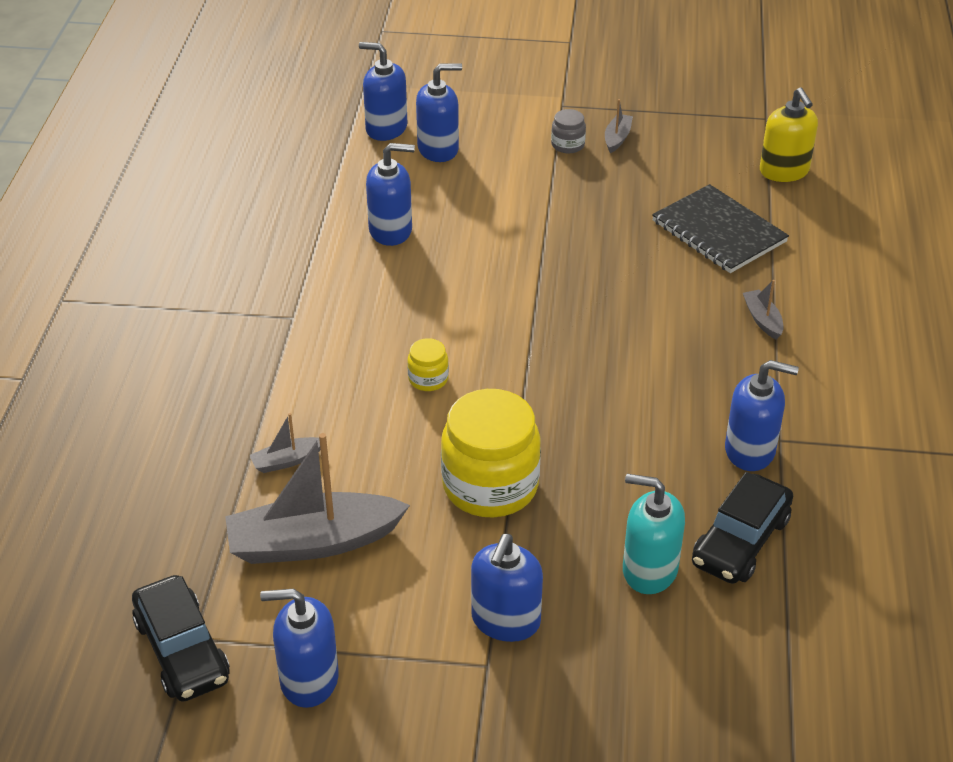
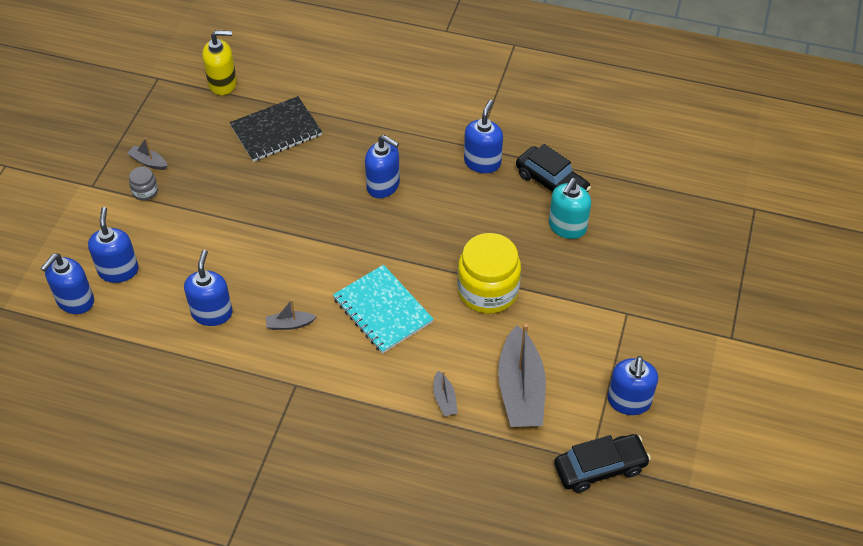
camera: 80 degrees left, 10 degrees up
yellow jar [407,338,449,391] -> turquoise notebook [333,265,434,354]
blue soap dispenser [471,534,543,642] -> blue soap dispenser moved to [365,135,400,198]
grey boat [743,280,784,340] -> grey boat moved to [266,299,317,330]

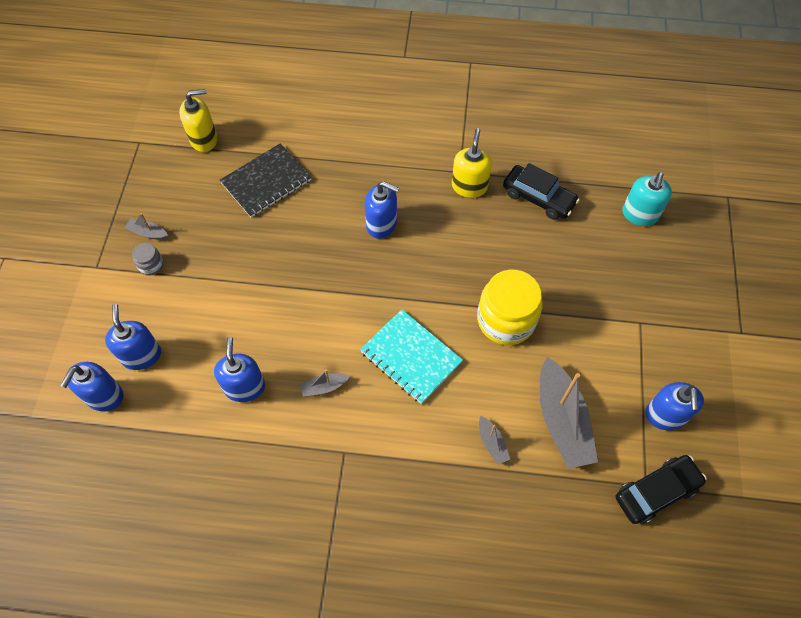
camera: 10 degrees left, 10 degrees up
blue soap dispenser [464,100,503,173] -> yellow soap dispenser [452,128,492,198]
turquoise soap dispenser [549,178,591,239] -> turquoise soap dispenser moved to [622,172,672,226]

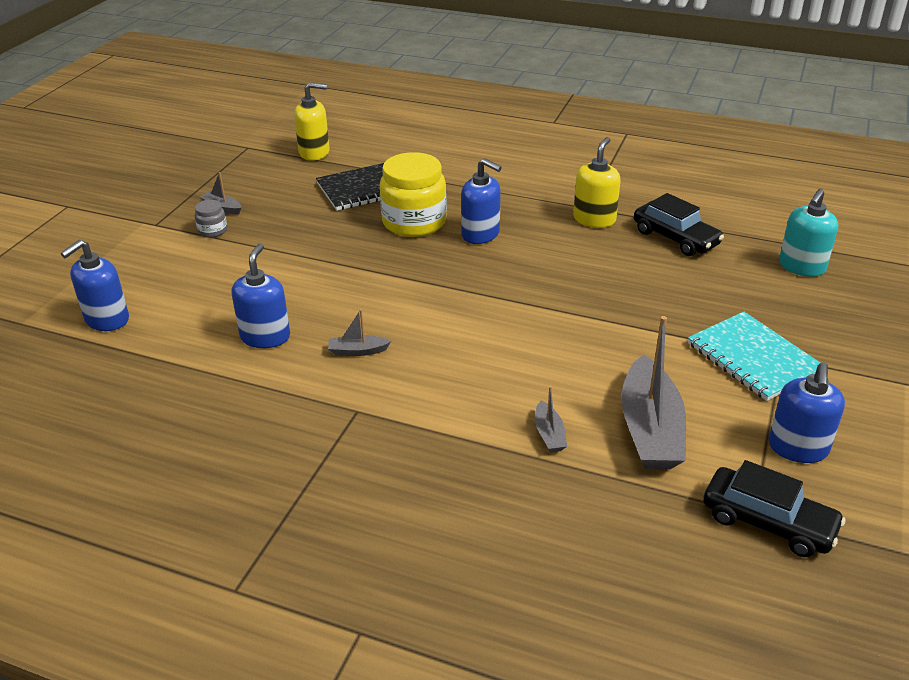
camera: 15 degrees right, 25 degrees down
blue soap dispenser [105,304,161,370] -> none
turquoise notebook [360,309,463,404] -> turquoise notebook moved to [688,312,820,401]
yellow jar [477,269,543,345] -> yellow jar moved to [380,152,447,237]
black car [616,455,707,524] -> black car turned 45 degrees clockwise [703,460,846,557]

